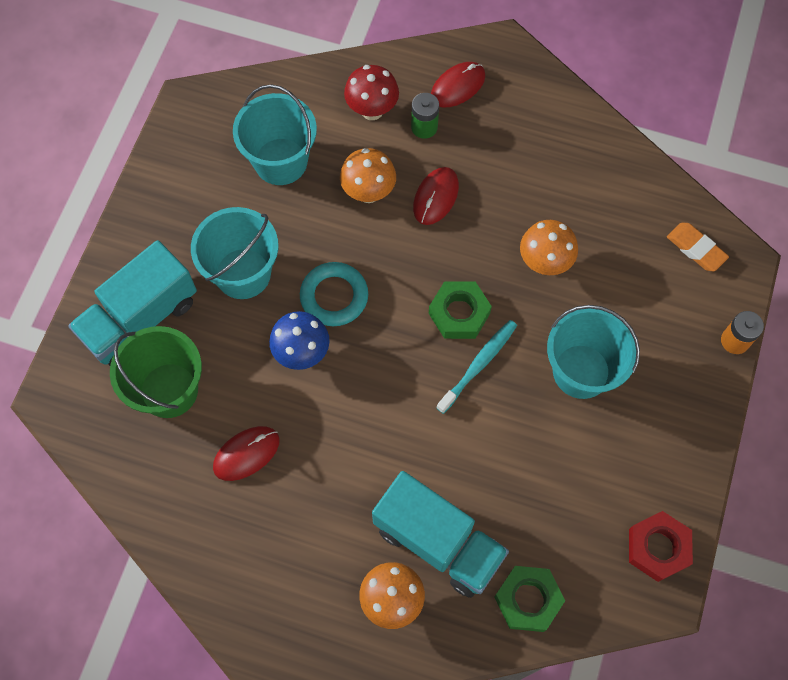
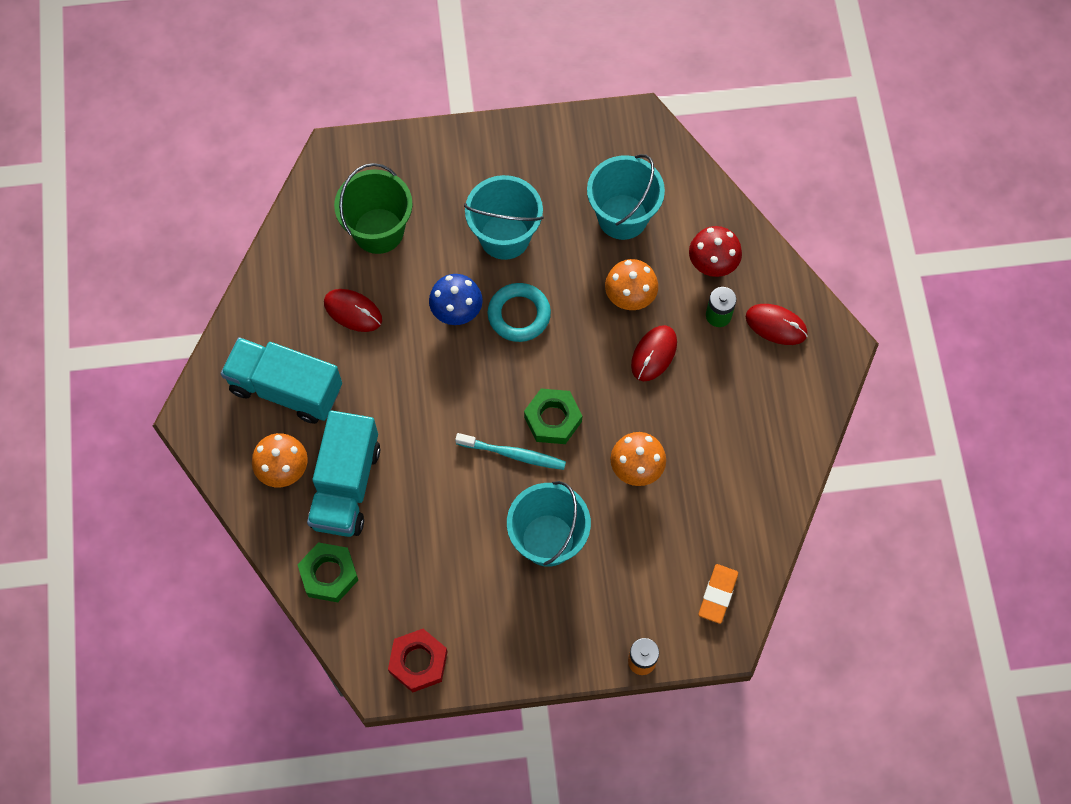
camera: 65 degrees right, 0 degrees up
turquoise truck [68,240,197,366] -> turquoise truck moved to [221,337,342,424]
red mouse [413,167,459,225] -> red mouse turned 60 degrees counterclockwise [631,325,677,381]

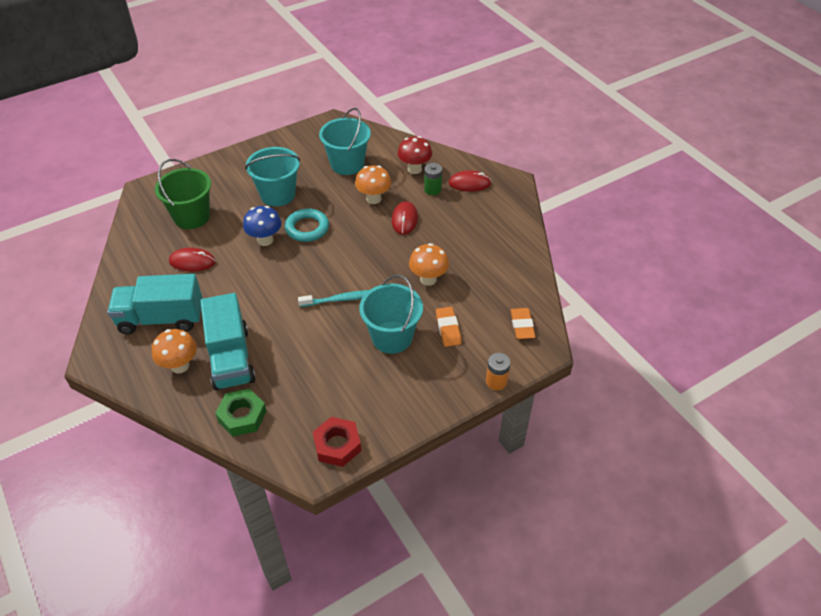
camera: 25 degrees left, 20 degrees down
green nut [524,389,582,444] -> none
none -> orange eraser [436,307,462,347]

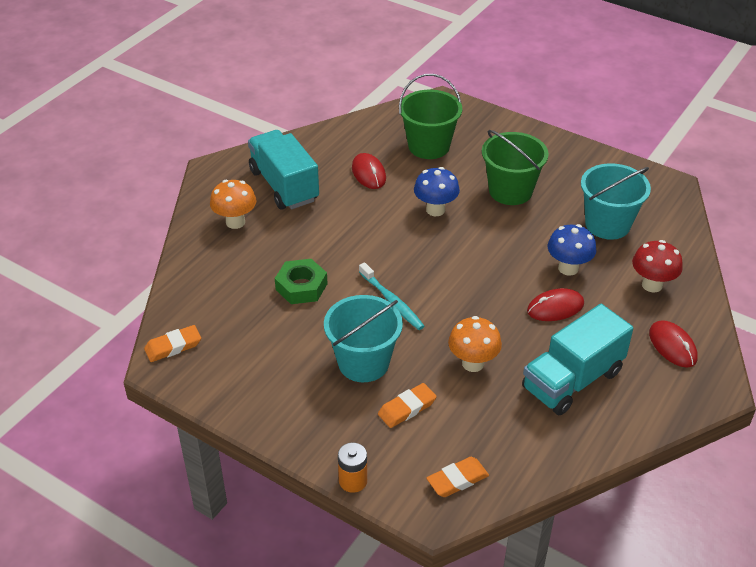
camera: 65 degrees right, 5 degrees down
turquoise truck [200,293,256,390] -> turquoise truck moved to [522,304,633,415]
green nut [215,389,267,437] -> green nut moved to [275,259,327,304]
turquoise bucket [245,147,300,206] -> green bucket [482,130,549,205]
turquoise ring [285,209,329,242] -> none
red nut [313,417,361,467] -> none
orange mushroom [355,165,391,204] -> blue mushroom [548,224,597,276]
green battery [424,163,442,195] -> none
none -> orange eraser [144,325,201,362]

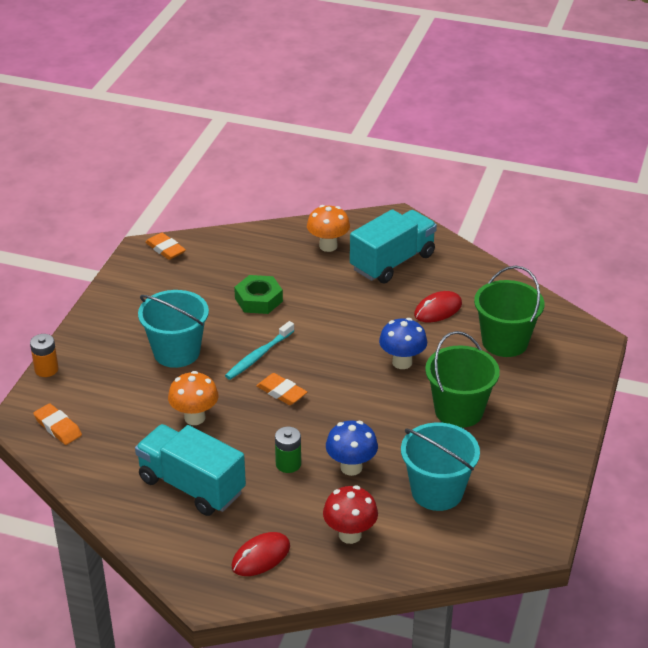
camera: 75 degrees right, 5 degrees down
orange eraser [378,383,437,428] -> orange eraser moved to [256,373,307,405]
red mouse [527,288,584,321] -> green battery [275,427,301,473]

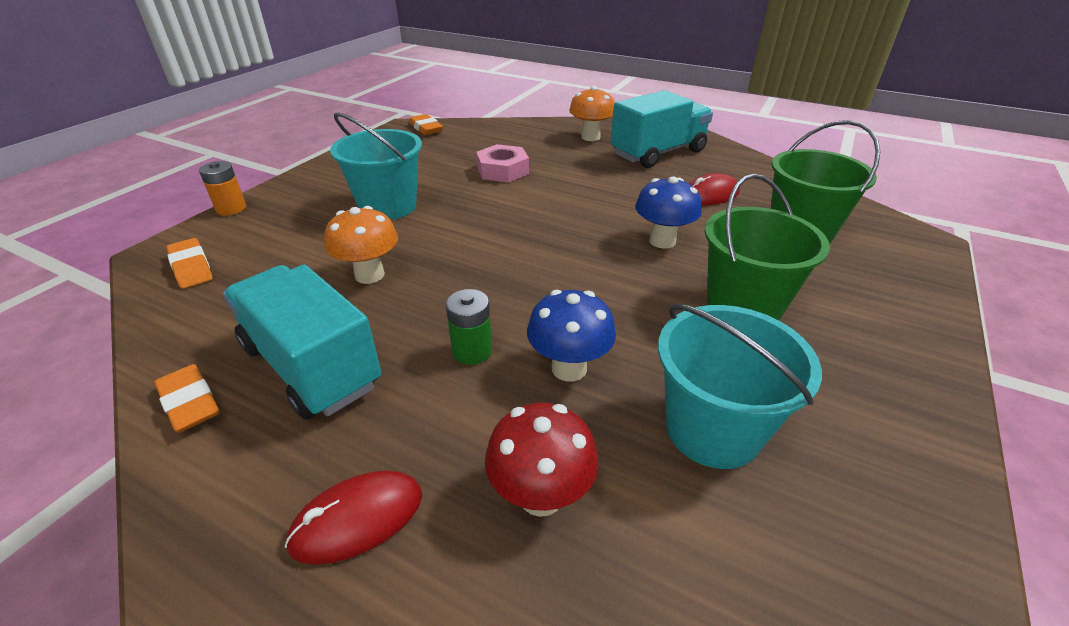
camera: 10 degrees right, 0 degrees up
turquoise toothbrush [225,321,294,380] -> none
green nut [234,275,283,314] -> pink nut [476,144,529,183]
orange eraser [256,373,307,405] -> orange eraser moved to [154,364,220,433]

